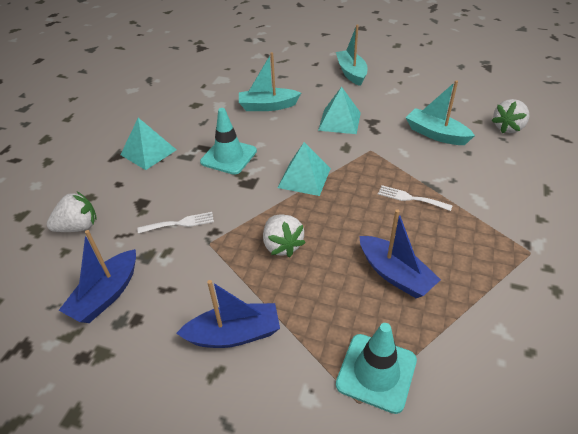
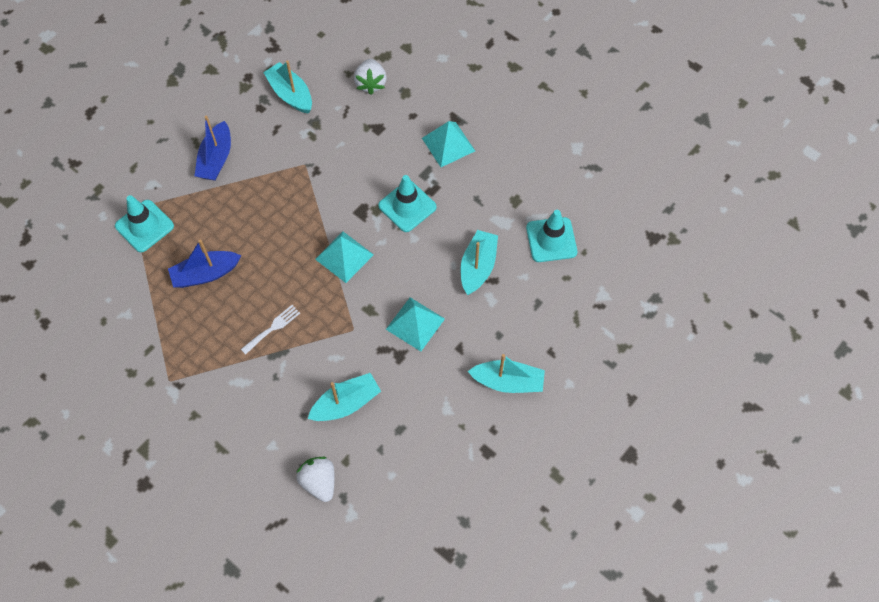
camera: 110 degrees right, 20 degrees up
blue boat [59,230,136,323] -> turquoise boat [263,60,312,114]
white fork [138,212,214,234] -> none
white strawberry [263,214,306,257] -> none
none -> turquoise traffic cone [526,210,577,262]

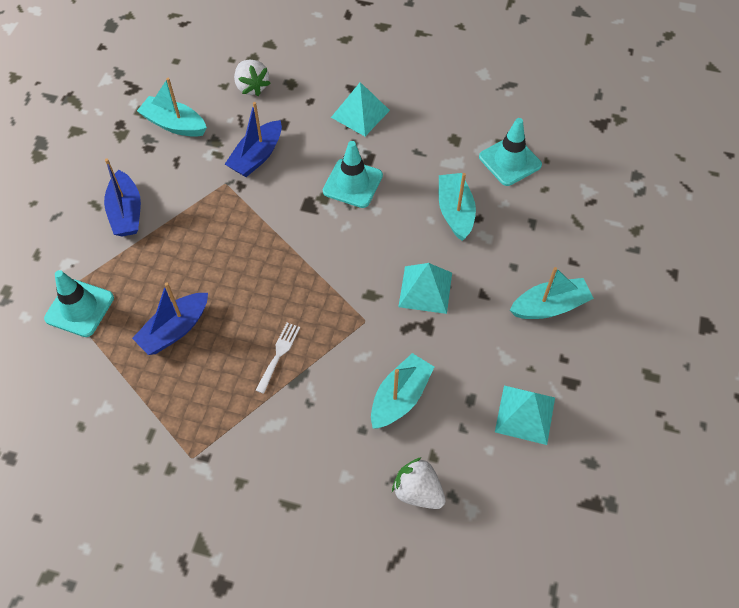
camera: 25 degrees left, 5 degrees down
turquoise pyramid [315,232,374,283] -> turquoise pyramid moved to [495,386,555,445]
none -> blue boat [225,102,282,177]

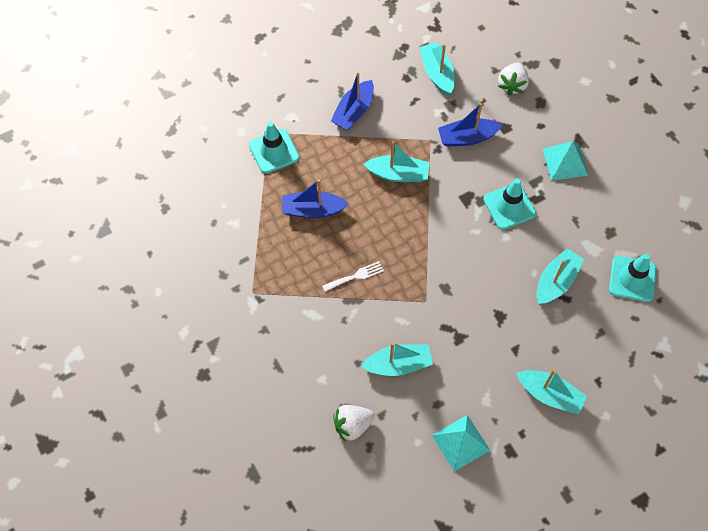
camera: 45 degrees right, 5 degrees up
white strawberry [392,457,445,509] -> white strawberry turned 105 degrees counterclockwise [333,405,375,442]
turquoise pyramid [398,263,452,314] -> none
none -> turquoise boat [364,141,430,182]

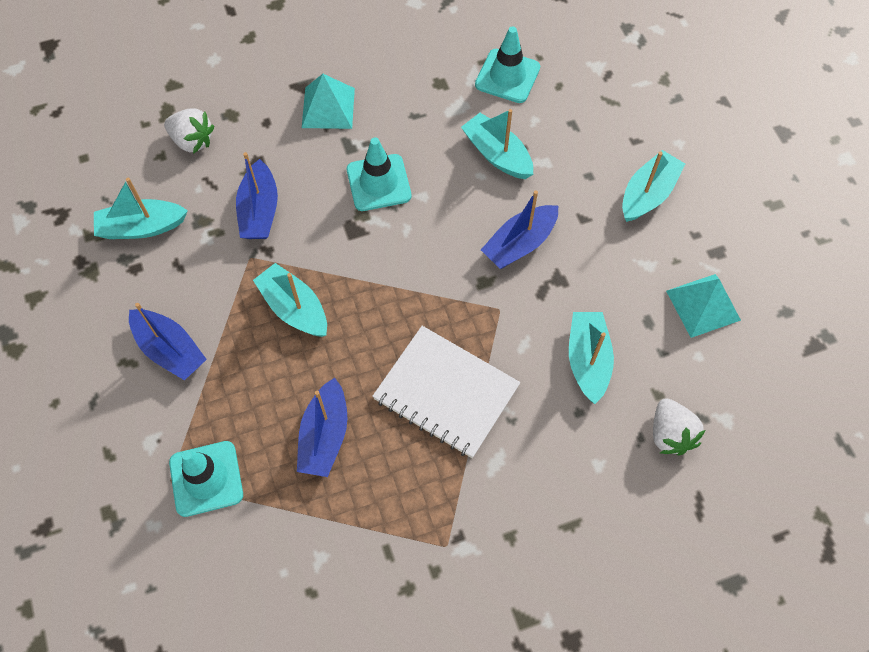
camera: 80 degrees left, 0 degrees up
white fork [322,261,384,292] -> white notebook [372,326,520,458]
turquoise boat [364,141,430,182] -> turquoise boat turned 60 degrees counterclockwise [253,263,327,337]
none -> blue boat [481,190,558,269]

